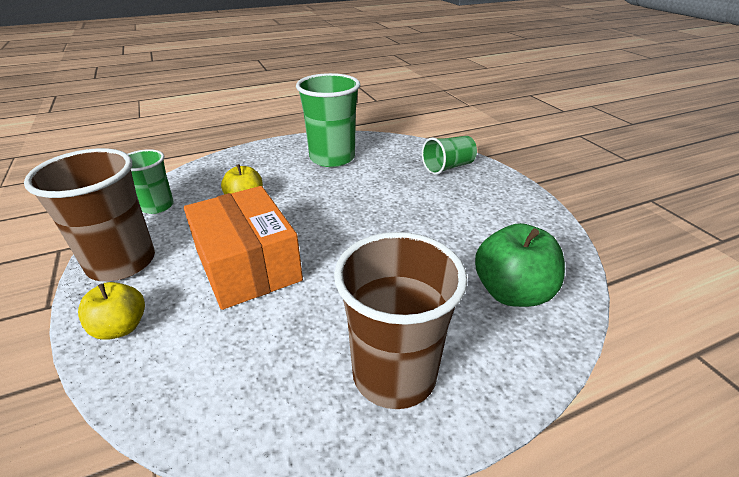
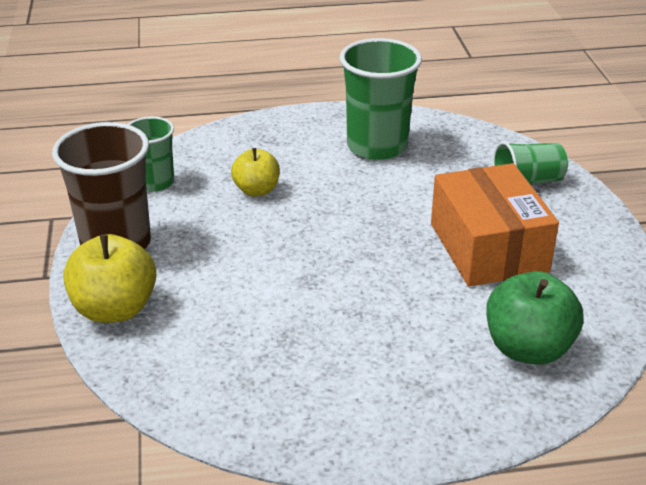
camera: 15 degrees right, 0 degrees up
yellow apple [78,282,145,340] -> yellow apple [63,234,156,323], size x1.58
orange box [184,186,303,310] -> orange box moved to [431,163,559,286]
brown cup [334,232,467,409] -> none

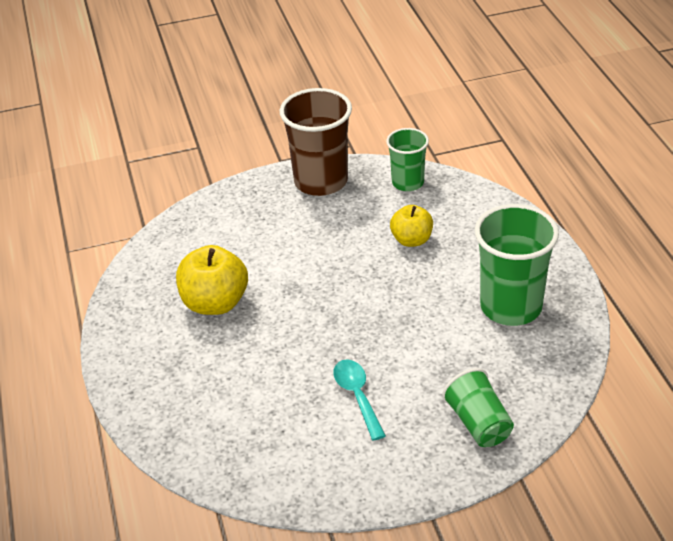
camera: 85 degrees right, 5 degrees up
yellow apple [63,234,156,323] -> yellow apple moved to [176,245,248,315]
orange box [431,163,559,286] -> turquoise spoon [333,359,386,441]
green apple [486,271,584,365] -> none

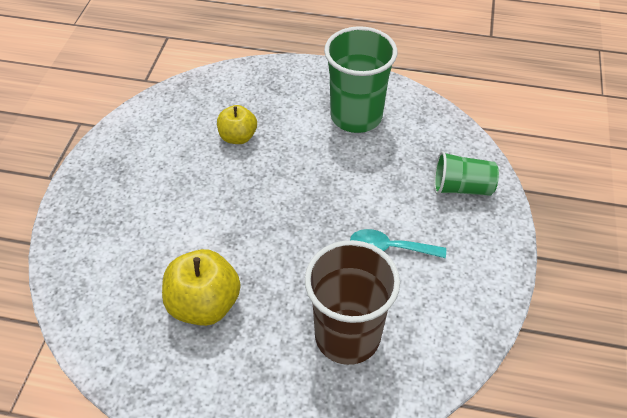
camera: 65 degrees left, 10 degrees up
brown cup [280,88,352,196] -> brown cup moved to [305,240,400,365]
green cup [386,128,429,191] -> none

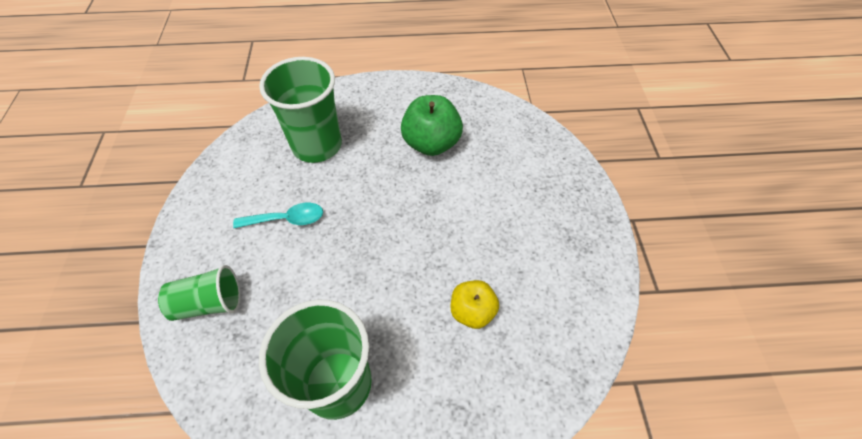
camera: 165 degrees right, 5 degrees up
yellow apple [162,249,241,326] -> green apple [401,95,463,156]
brown cup [305,240,400,365] -> green cup [259,57,342,163]

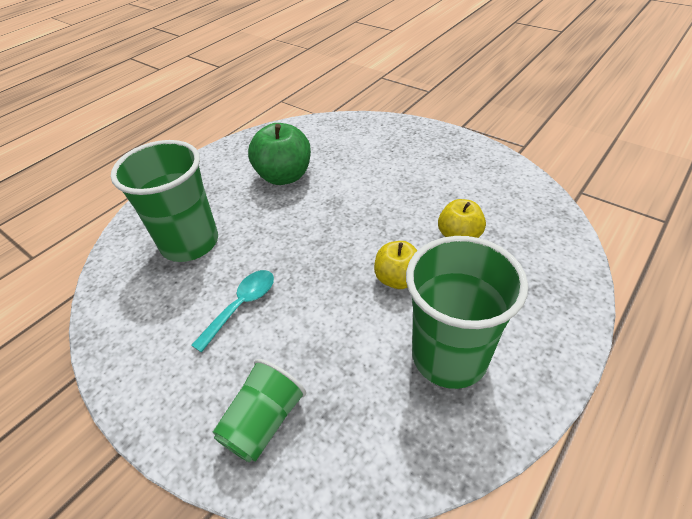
camera: 45 degrees left, 10 degrees down
none -> yellow apple [374,241,418,289]

